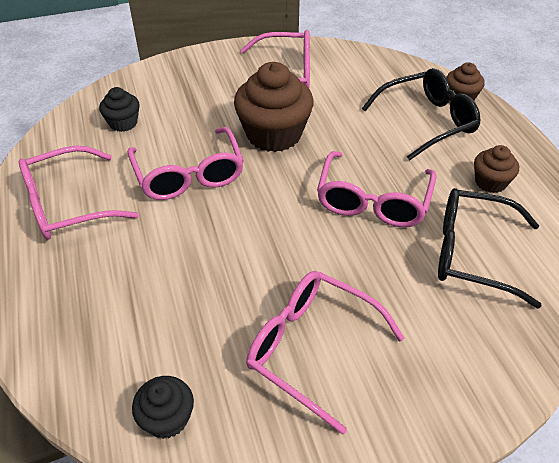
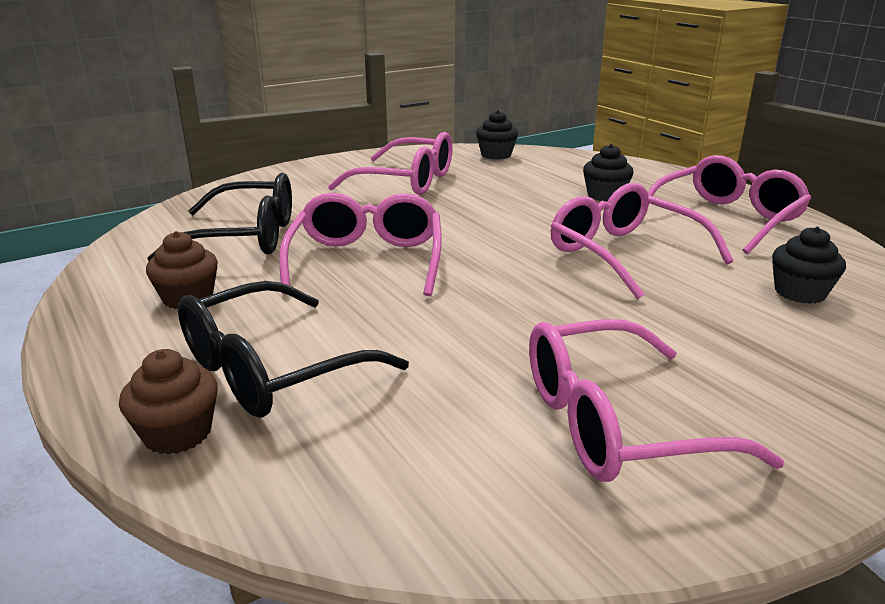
camera: 165 degrees right, 20 degrees down
brown cupcake [234,62,313,152] -> none
none -> black cupcake [583,144,634,201]

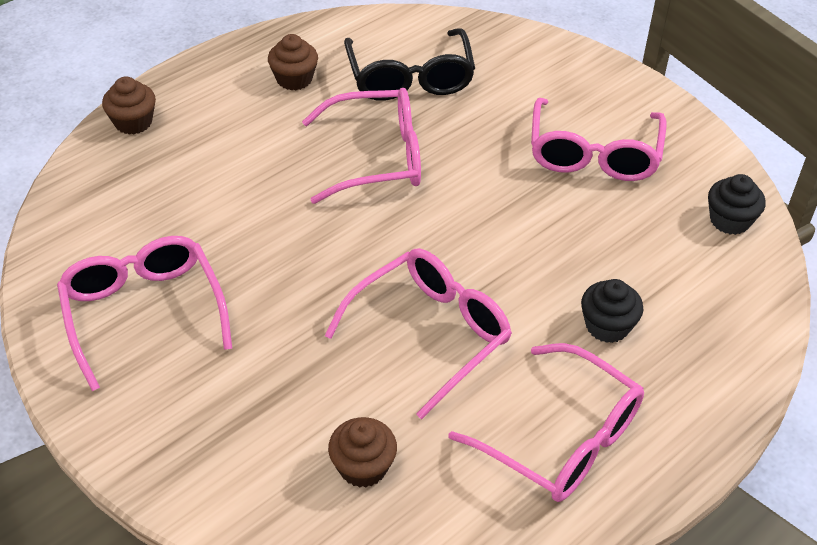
camera: 80 degrees right, 20 degrees up
black glasses [178,281,409,418] -> none
black cupcake [772,227,846,304] -> brown cupcake [328,417,397,488]

